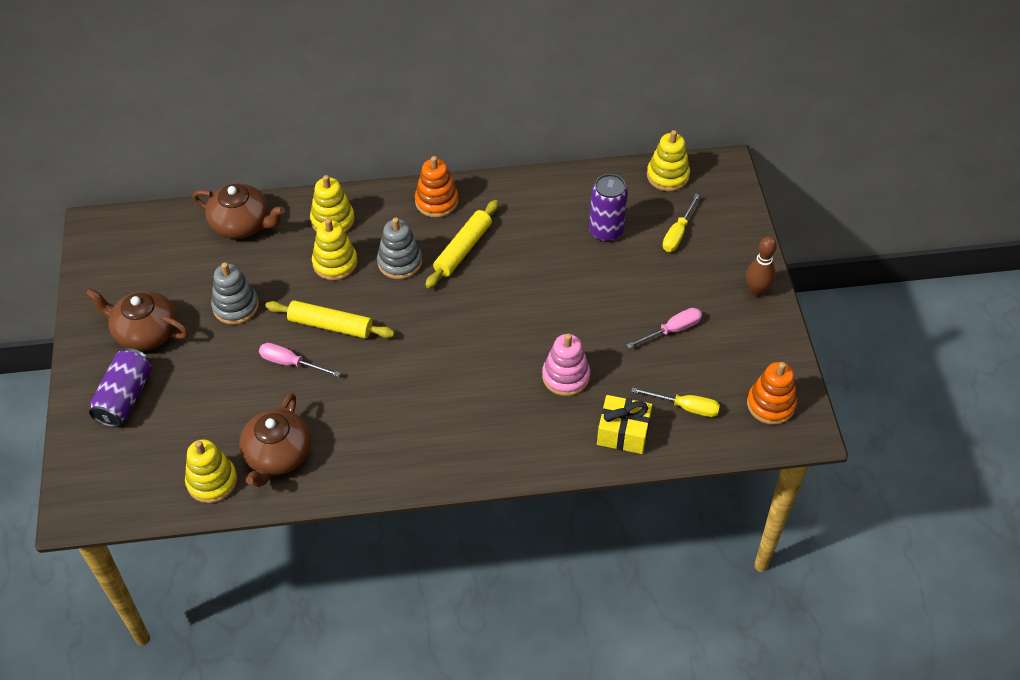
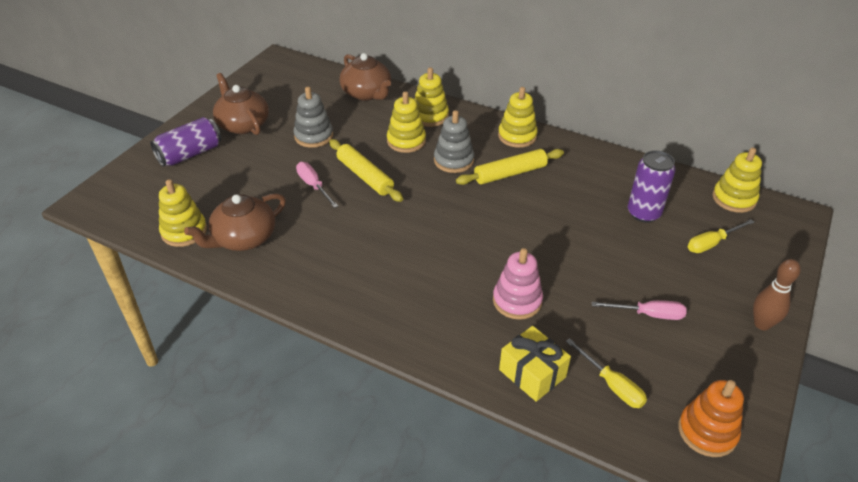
camera: 35 degrees right, 10 degrees down
orange stacking toy [415,156,458,218] -> yellow stacking toy [498,87,538,148]

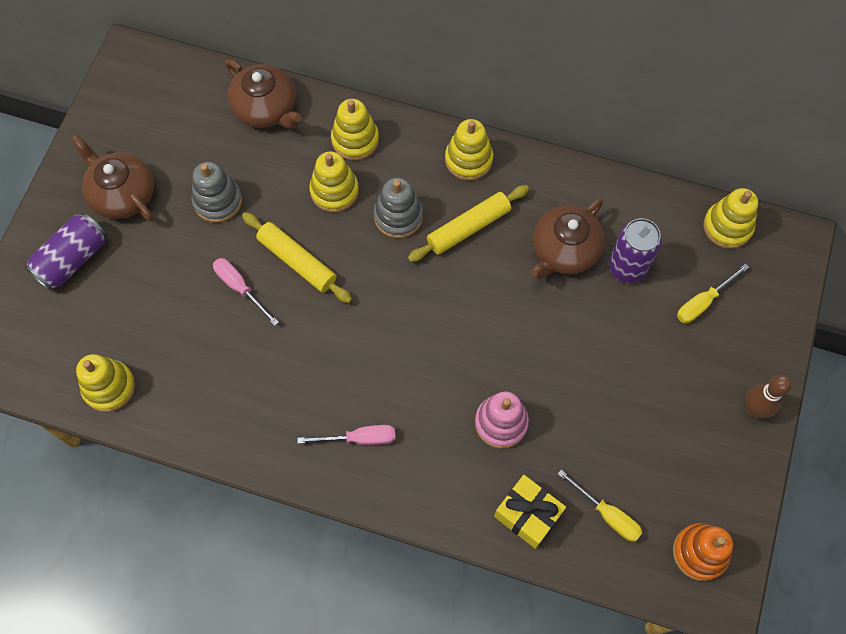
camera: 10 degrees left, 25 degrees up
brown teapot [184,193,286,251] -> brown teapot moved to [530,198,605,279]
pink screwdriver [592,300,686,320] -> pink screwdriver moved to [297,425,396,445]

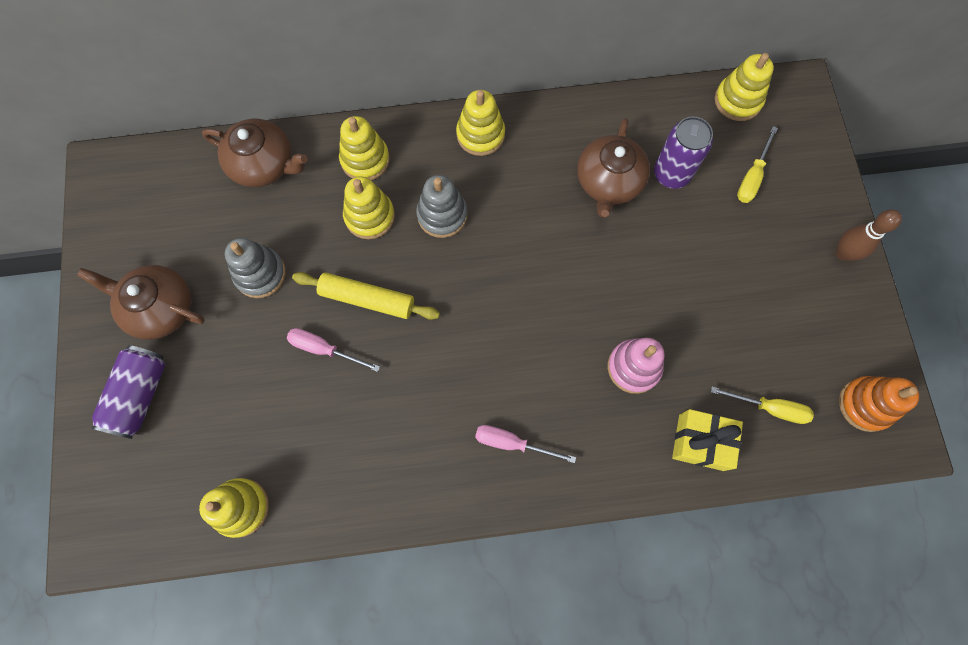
camera: 25 degrees left, 5 degrees up
pink screwdriver [297,425,396,445] -> pink screwdriver turned 135 degrees counterclockwise [475,425,576,463]
yellow rolling pin [408,185,529,262] -> none

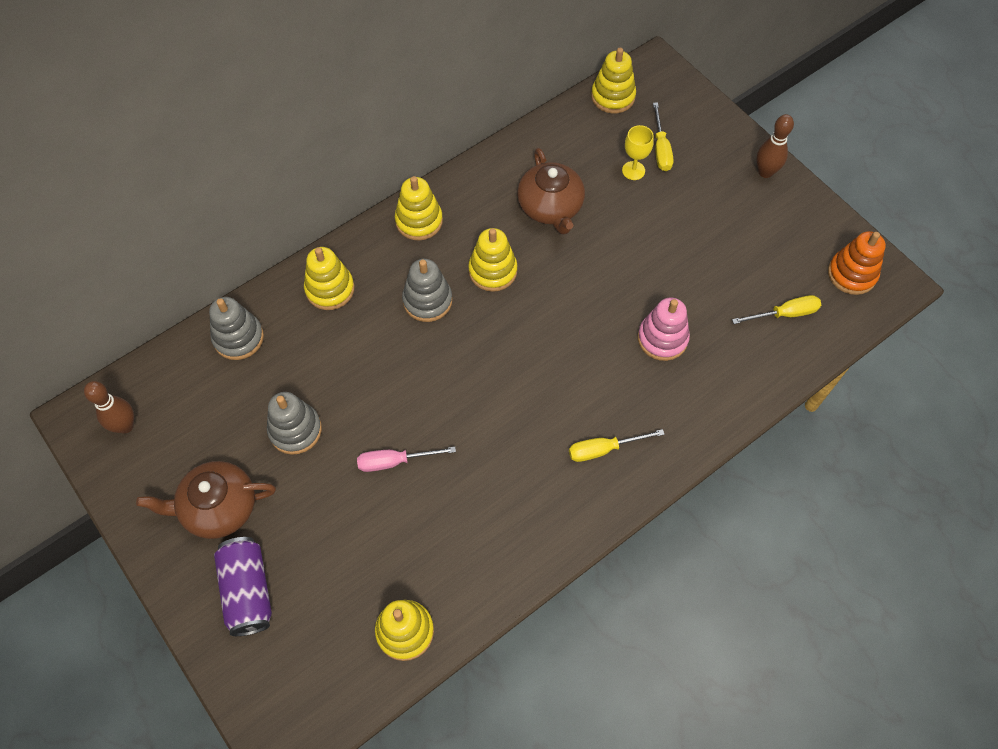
camera: 30 degrees left, 10 degrees down
brown teapot [202,119,308,187] -> grey stacking toy [209,297,264,360]
yellow rolling pin [292,272,440,320] -> none
yellow stacking toy [343,176,395,239] -> yellow stacking toy moved to [468,228,517,292]
pink screwdriver [475,425,576,463] -> yellow screwdriver [569,429,665,462]
purple can [654,117,713,189] -> none
yellow gift [672,409,743,471] -> none
none -> brown bowling pin [84,381,134,434]
none -> yellow goblet [622,125,654,180]

